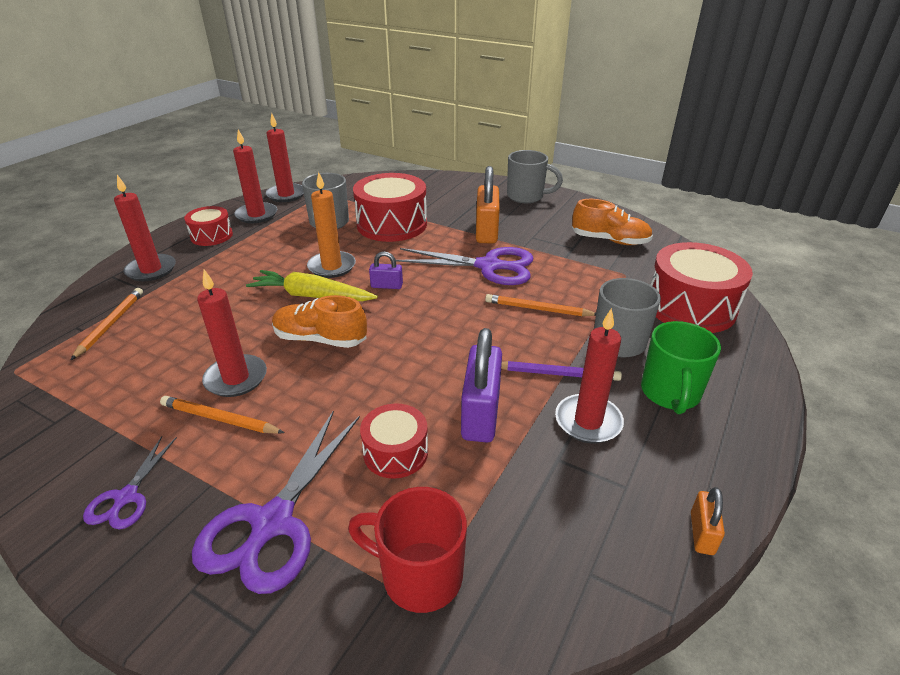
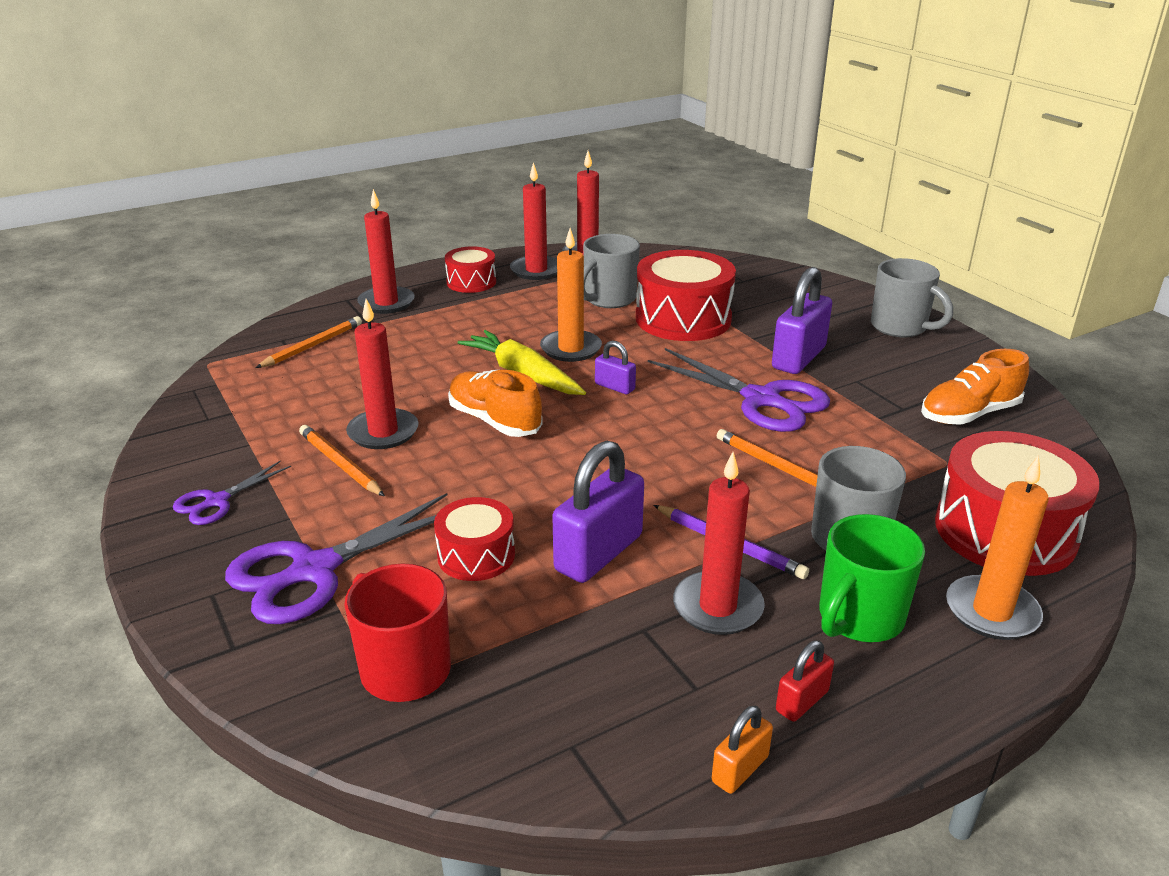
camera: 30 degrees right, 5 degrees down
orange padlock [476,166,500,244] -> purple padlock [772,267,832,374]
orange shoe [572,199,653,245] -> orange shoe turned 105 degrees clockwise [921,349,1029,425]
none -> red padlock [776,640,834,722]
none -> orange candle [946,455,1049,640]

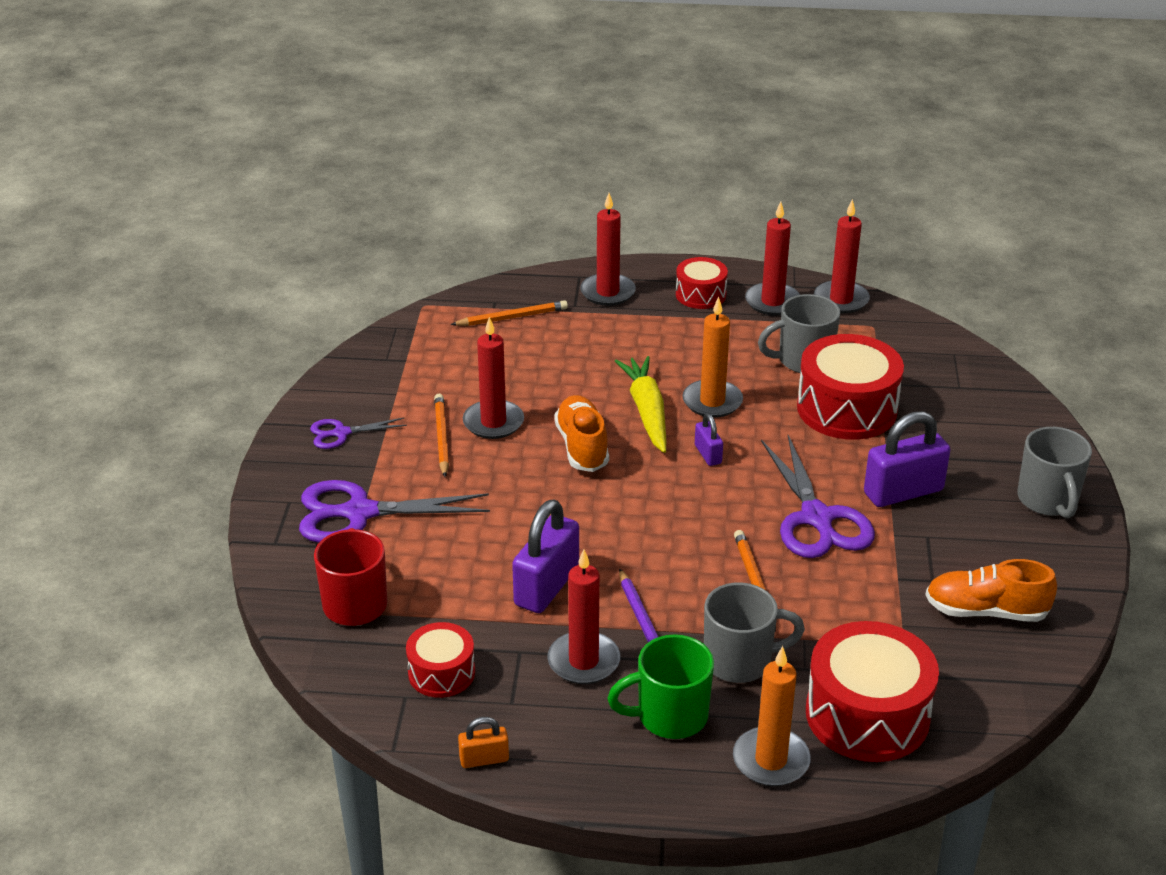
camera: 35 degrees right, 5 degrees up
red drum [434,497,515,581] -> red drum moved to [406,622,475,698]
purple padlock [552,441,644,583] -> purple padlock turned 45 degrees counterclockwise [512,499,579,613]
red padlock [776,640,834,722] -> none

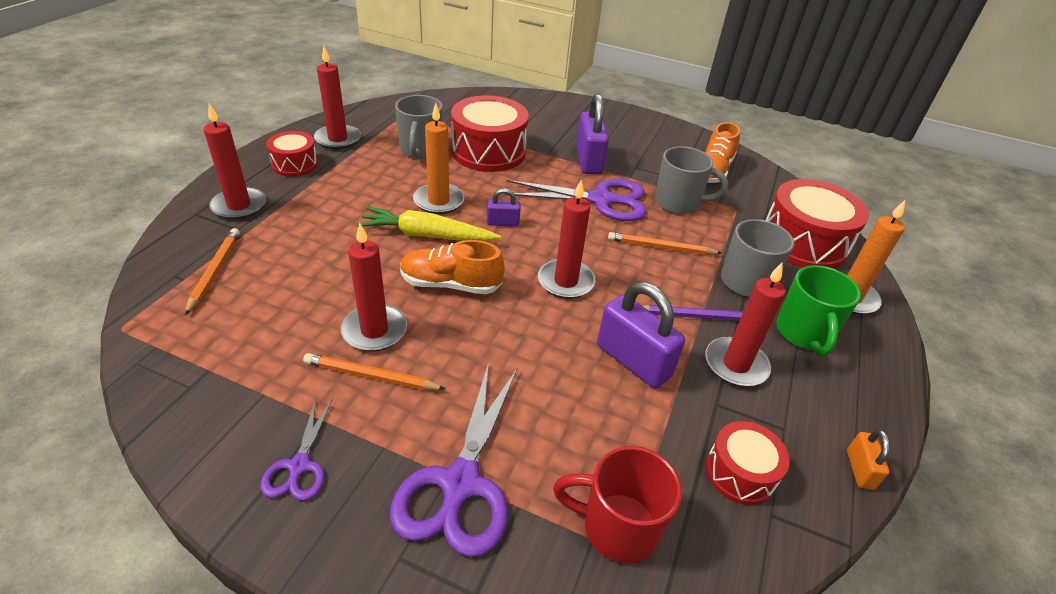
camera: 75 degrees left, 5 degrees up
red candle [814,199,870,313] -> red candle moved to [538,180,595,299]
grey mug [1017,427,1092,518] -> grey mug moved to [655,146,728,214]

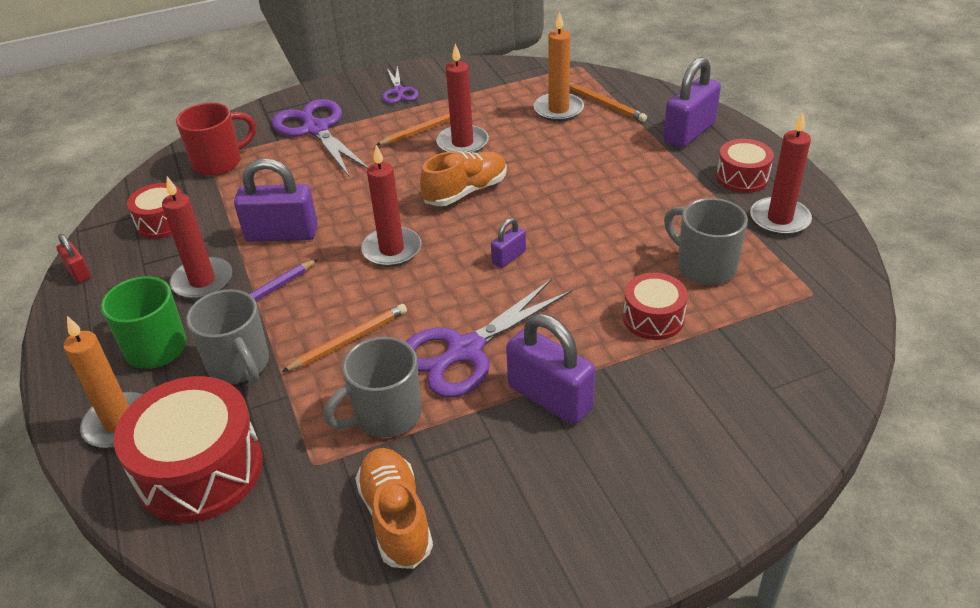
camera: 140 degrees right, 0 degrees up
red candle [204,103,266,220] -> purple padlock [663,57,721,148]
purple scissors [260,398,333,501] -> purple scissors turned 150 degrees counterclockwise [382,66,419,104]
yellow carrot [357,207,501,241] -> none
orange candle [413,103,464,214] -> orange candle moved to [534,12,584,122]
red drum [451,95,529,172] -> red drum [623,273,688,340], size x0.56
orange padlock [847,429,890,490] -> red padlock [56,234,91,283]

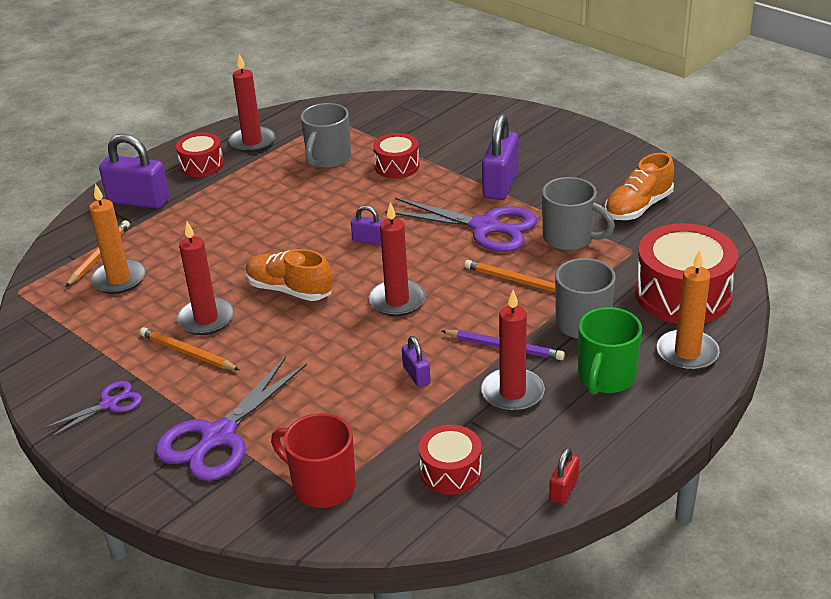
camera: 115 degrees left, 5 degrees down
purple padlock [234,158,318,242] -> purple padlock [402,336,431,387], size x0.51

